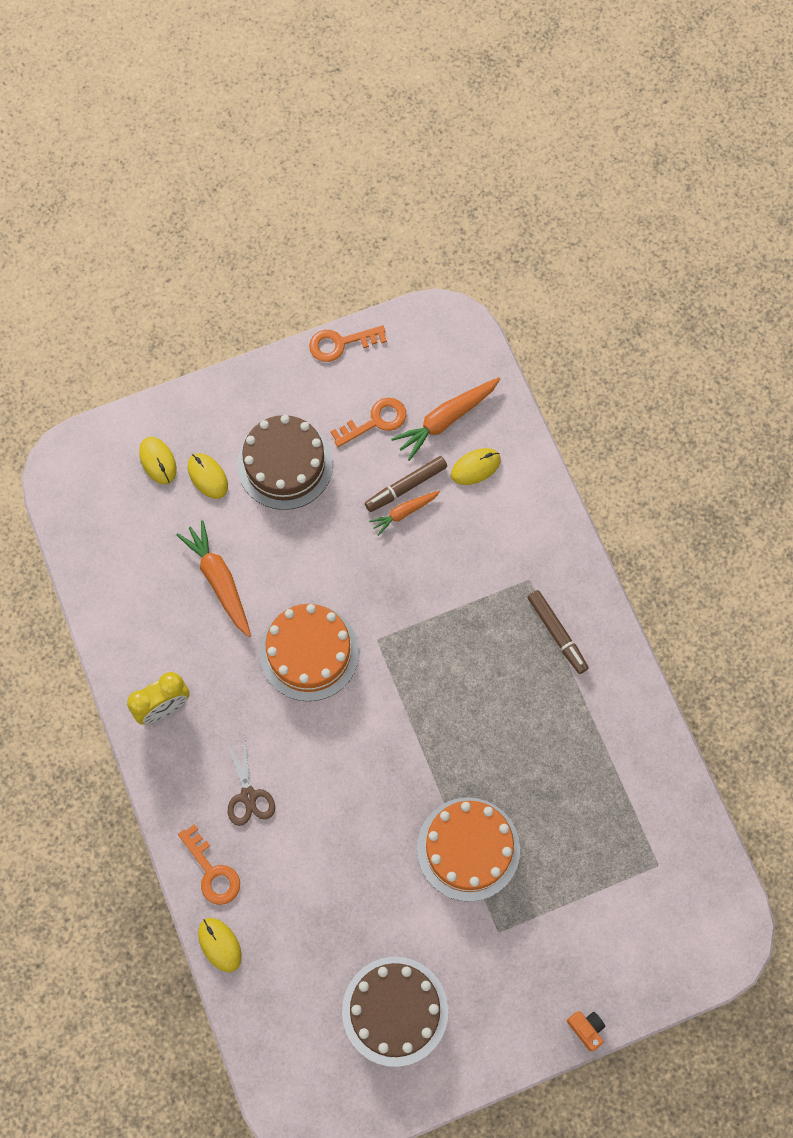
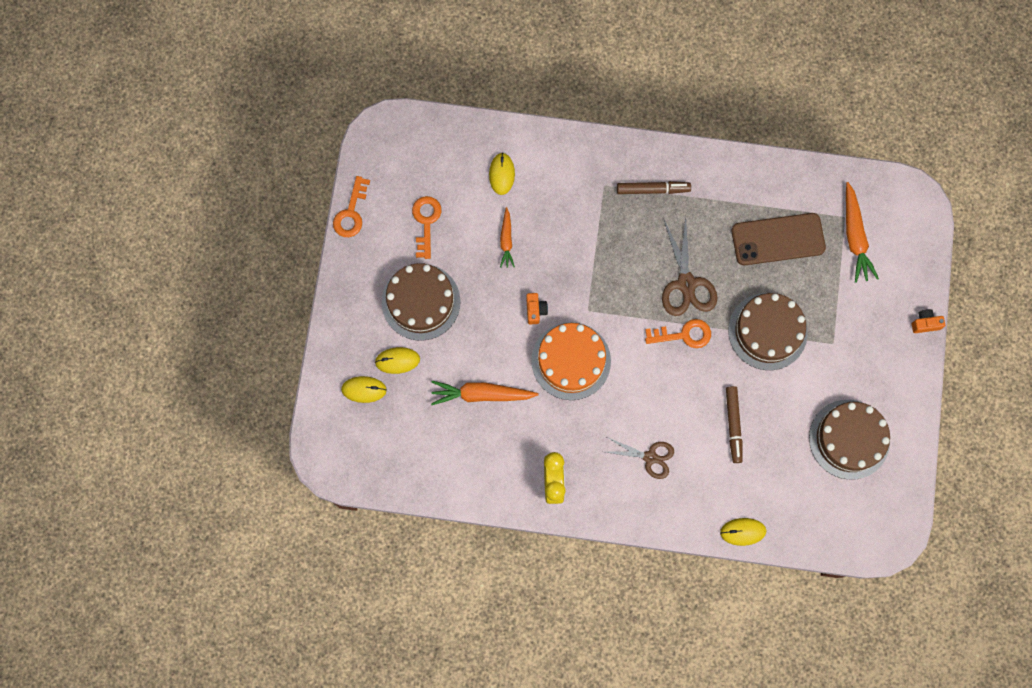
camera: 60 degrees left, 5 degrees up
orange key [178,824,240,905] -> orange key moved to [645,319,711,348]
brown marker [365,456,447,512] -> brown marker moved to [726,386,743,463]
orange carrot [391,377,500,461] -> orange carrot moved to [846,182,879,283]
orange cake [417,797,520,902] -> brown cake [728,293,808,370]
none -> orange camera [526,293,548,324]
none -> brown scissors [662,216,717,316]
none -> brown phone [732,213,826,265]

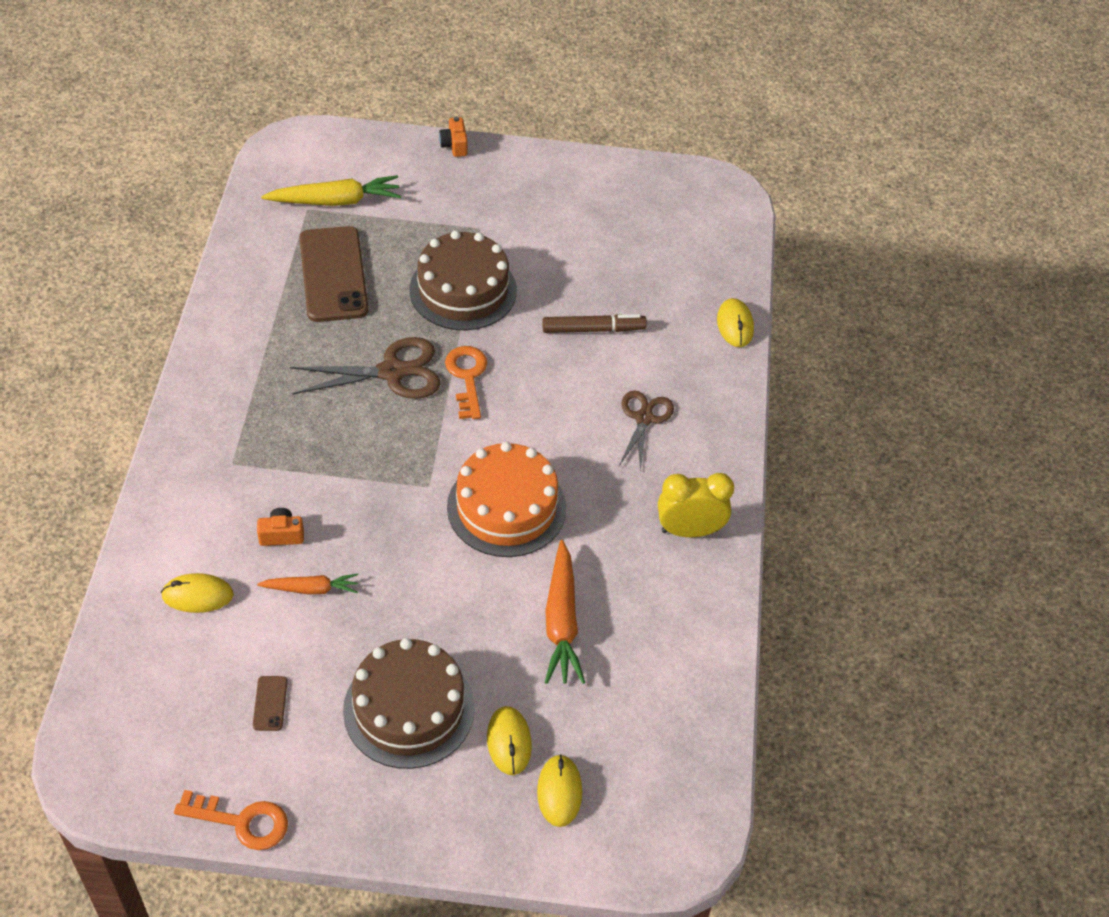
camera: 95 degrees left, 25 degrees down
orange key [412,196,441,259] -> brown phone [253,676,287,731]
orange camera [526,293,548,324] -> orange camera moved to [257,508,304,546]
brown marker [617,181,691,194] -> none
brown cake [809,400,890,480] -> none
orange carrot [846,182,879,283] -> yellow carrot [261,175,401,206]

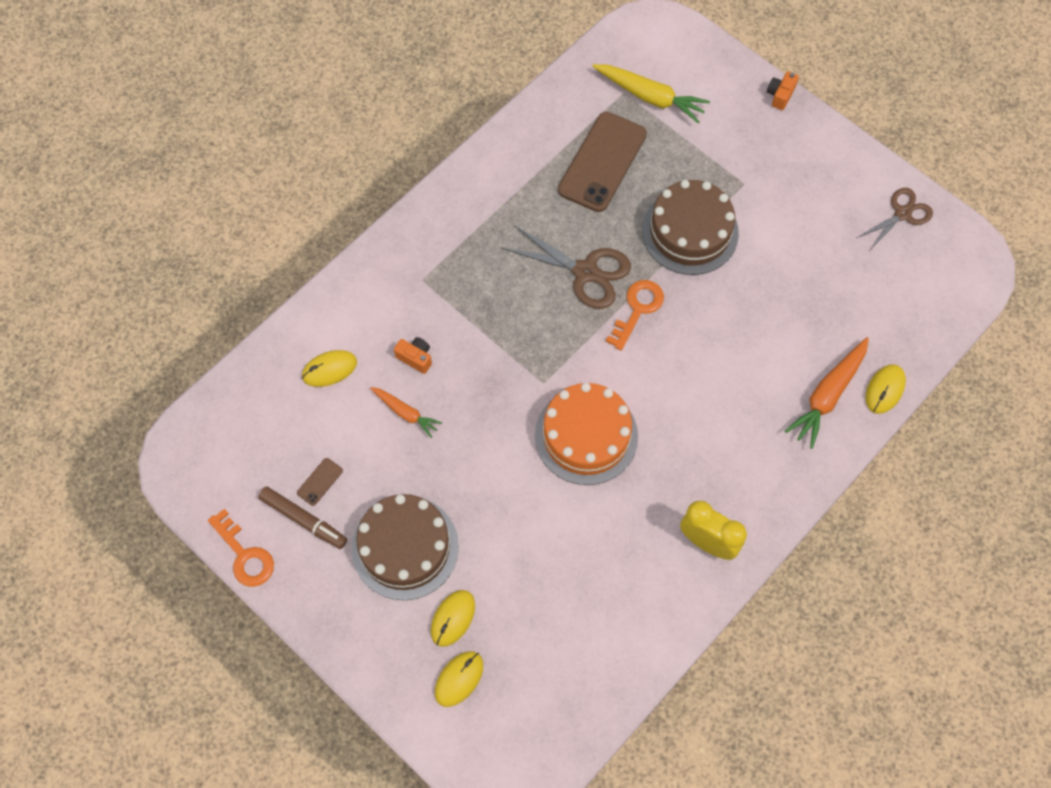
camera: 40 degrees right, 15 degrees up
yellow mouse [161,573,234,613] -> yellow mouse turned 60 degrees counterclockwise [302,350,357,387]
brown marker [542,314,647,333] -> brown marker moved to [258,486,347,549]
orange carrot [545,540,585,684] -> orange carrot moved to [785,337,869,449]
brown scissors [619,391,674,472] -> brown scissors moved to [857,188,933,250]

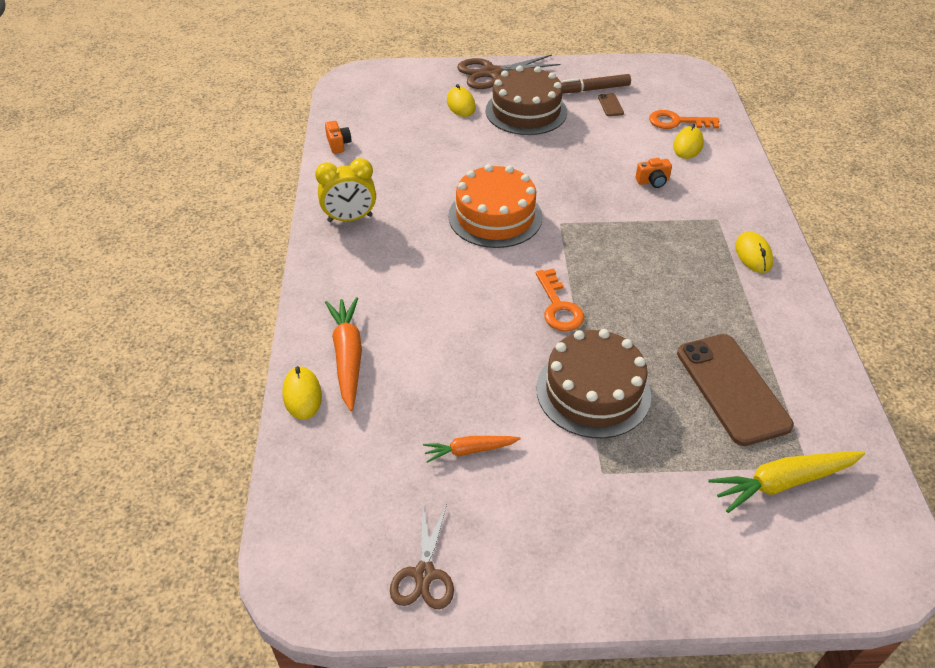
camera: 135 degrees right, 20 degrees down
orange key [208,509,274,587] -> orange key moved to [649,110,719,129]
orange carrot [370,387,442,438] -> orange carrot moved to [423,436,521,463]
yellow mouse [435,651,483,707] -> yellow mouse moved to [735,231,773,273]
brown scissors [502,225,631,309] -> brown scissors moved to [457,55,560,89]
orange camera [767,71,799,110] -> orange camera moved to [325,121,351,154]

